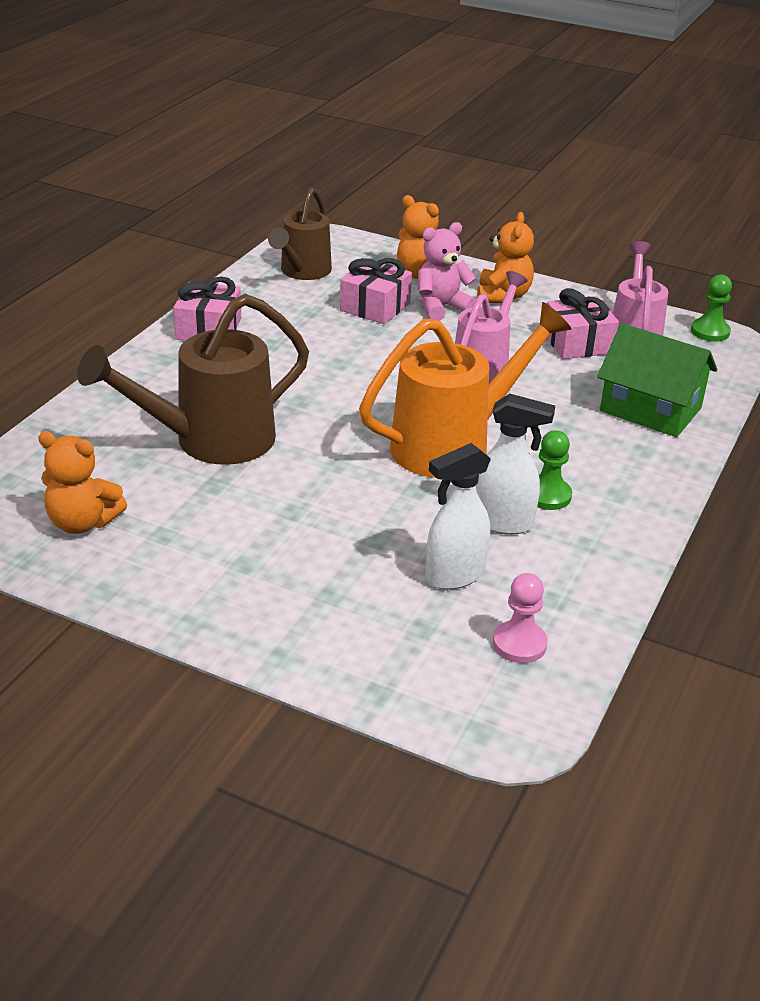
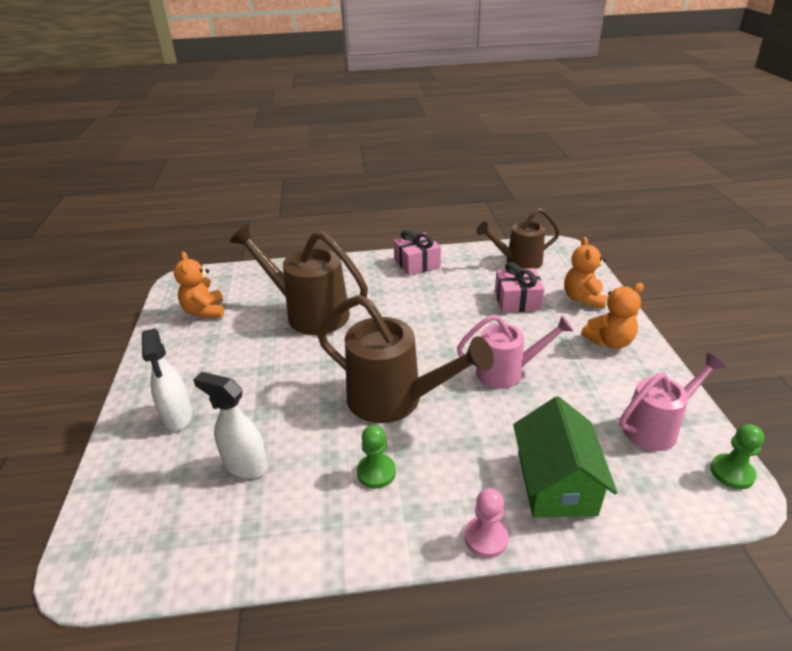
camera: 60 degrees right, 0 degrees up
orange watering can [359,302,571,478] -> brown watering can [317,295,494,423]
pink teddy bear [417,222,477,320] -> none
white spray bottle [476,393,555,535] -> white spray bottle moved to [142,329,192,431]
pink pawn [493,573,548,663] -> pink pawn moved to [465,488,509,558]
pink gift [547,288,619,359] -> none

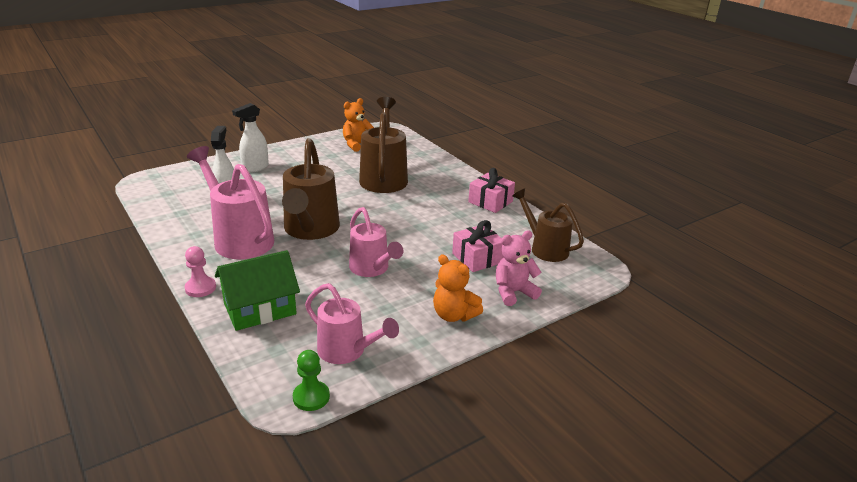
camera: 60 degrees right, 5 degrees down
green pawn [357,425,396,489] -> pink watering can [187,146,274,259]
orange teddy bear [564,237,607,308] -> pink teddy bear [496,230,542,306]

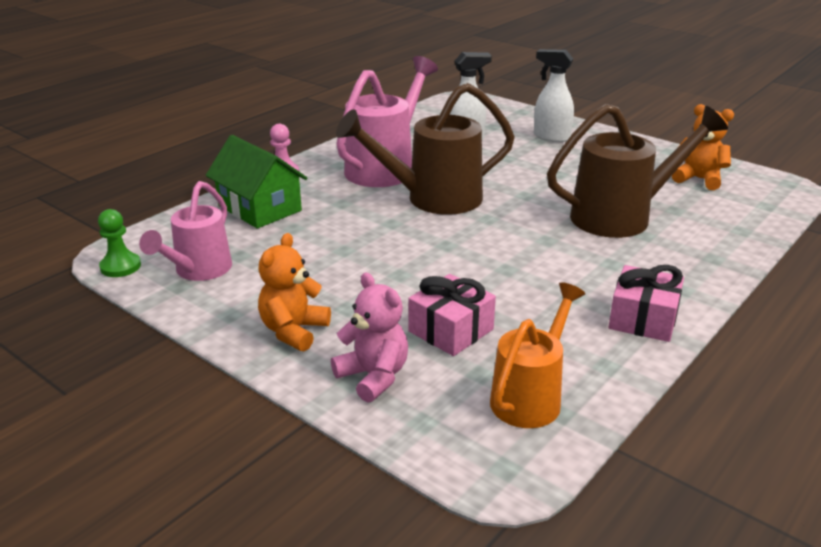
camera: 75 degrees right, 0 degrees up
pink watering can [349,207,404,277] -> none
brown watering can [512,189,584,262] -> orange watering can [490,282,585,428]

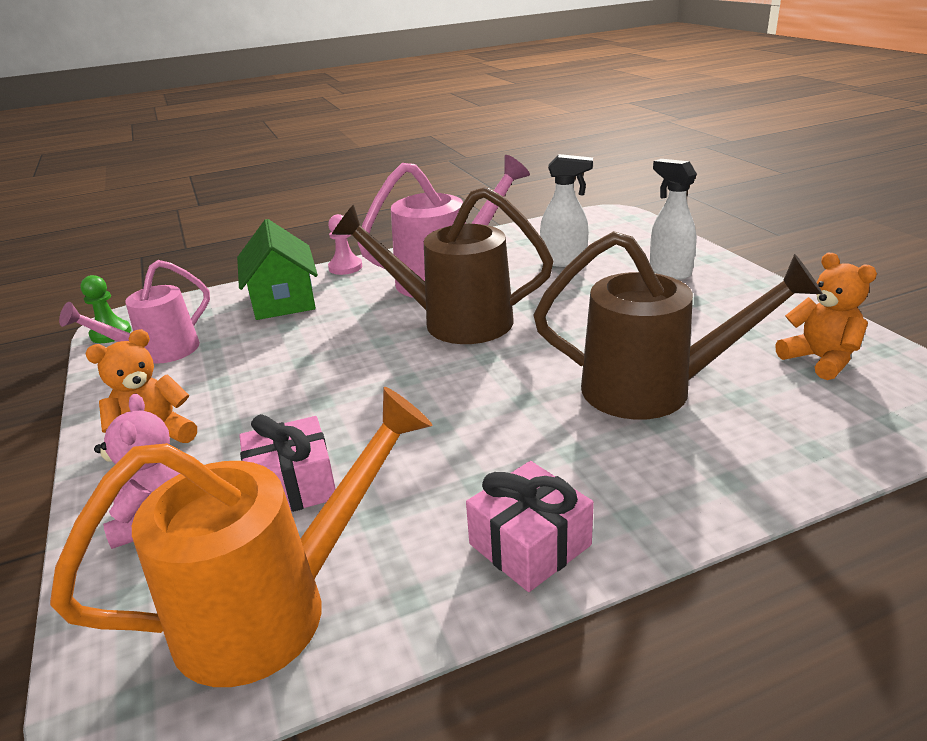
camera: 30 degrees right, 0 degrees up
orange watering can [490,282,585,428] -> orange watering can [50,387,432,687], size x1.54

